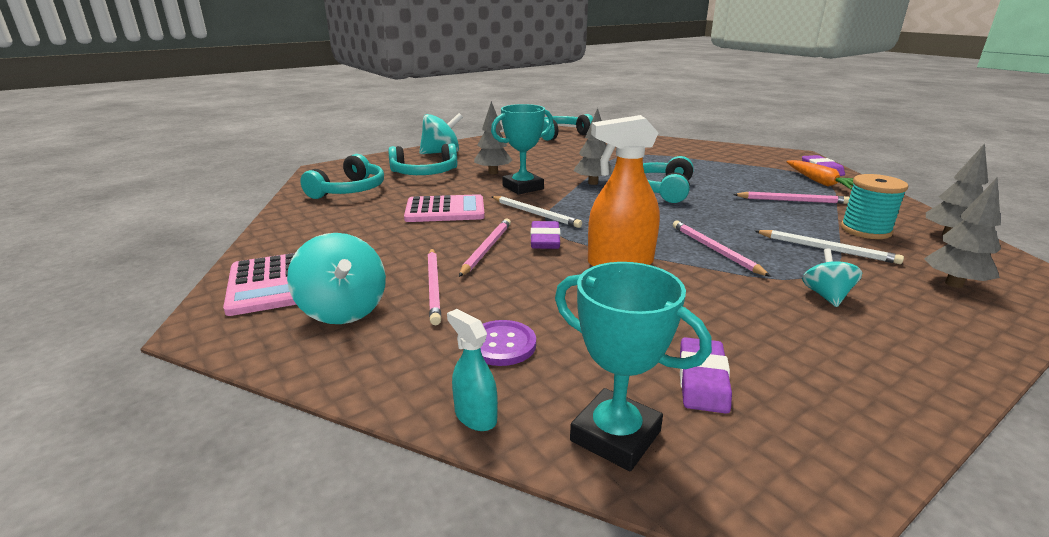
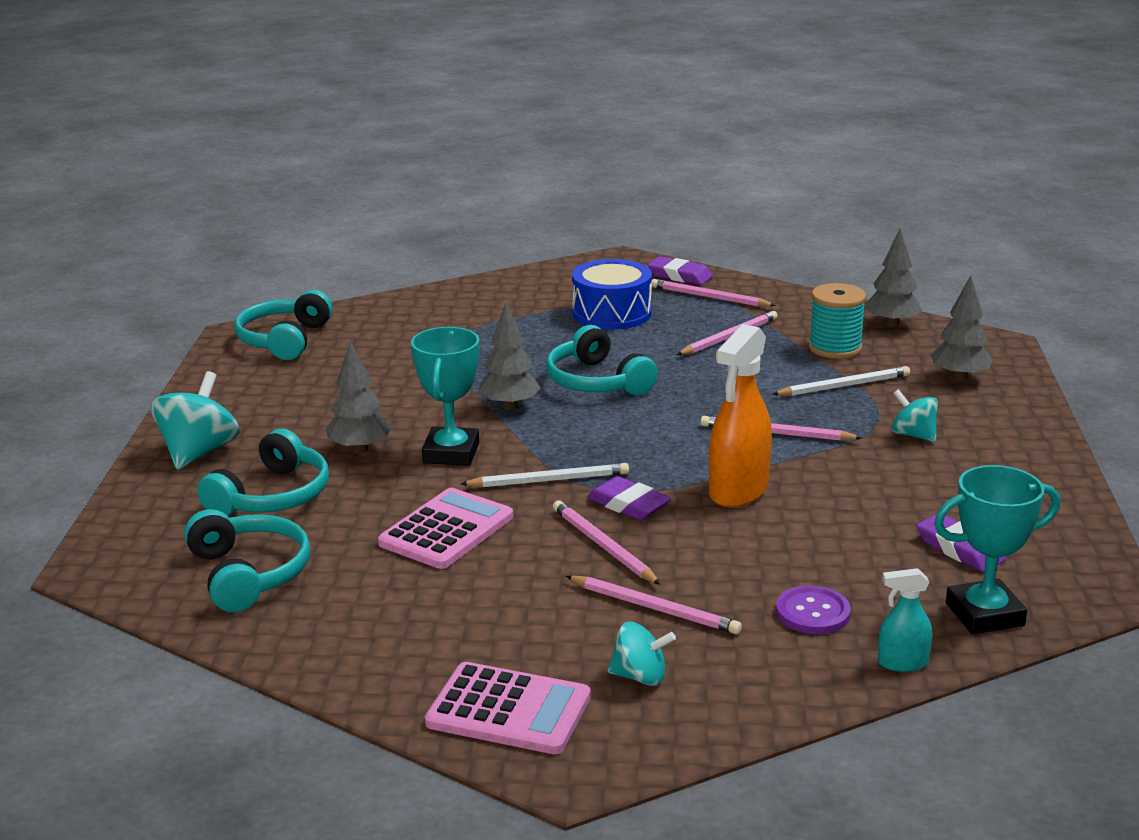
camera: 50 degrees left, 0 degrees up
turquoise spinning top [287,233,386,324] -> turquoise spinning top [608,622,676,686], size x0.60
orange carrot [786,160,853,190] -> pink pencil [652,279,776,307]
none -> blue drum [572,259,652,330]

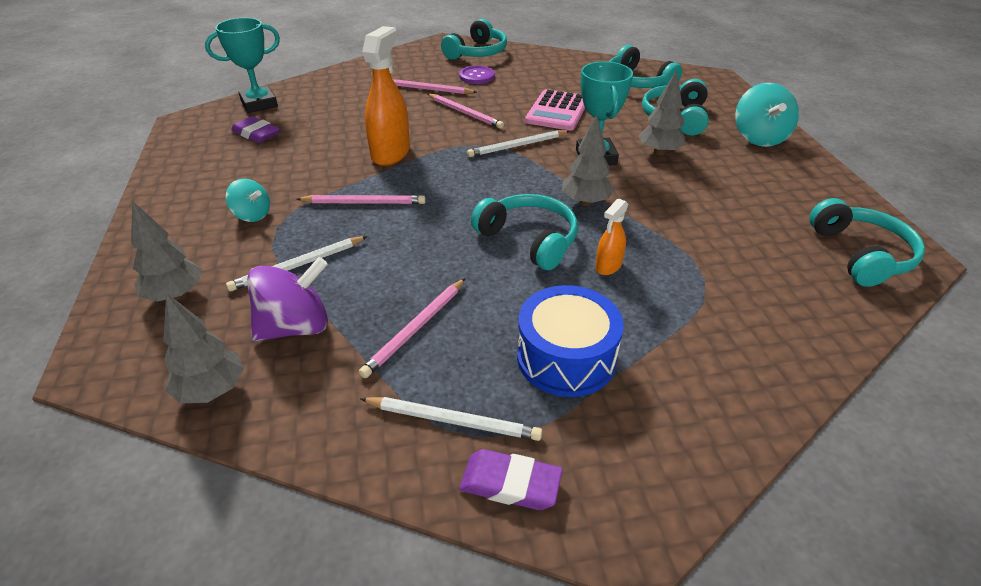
camera: 165 degrees right, 15 degrees up
pink calculator [425,662,591,754] -> turquoise headphones [441,19,507,60]
purple eraser [587,476,671,520] -> none
turquoise spinning top [608,622,676,686] -> none
pink pencil [652,279,776,307] -> white pencil [360,397,542,441]
purple button [776,585,851,634] -> purple button moved to [459,66,495,84]
turquoise spool [809,283,866,359] -> purple spinning top [247,257,328,341]
turquoise spray bottle [878,568,932,672] -> none
none -> orange spray bottle [595,198,628,275]

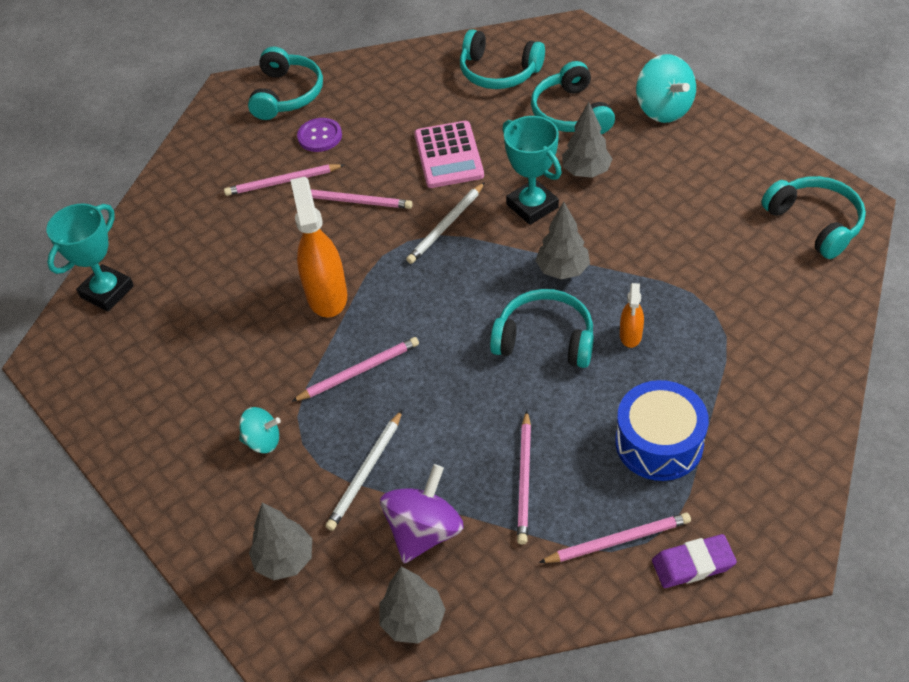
camera: 25 degrees left, 10 degrees up
purple eraser [231,116,280,143] -> none
white pencil [360,397,542,441] -> pink pencil [539,513,691,563]

